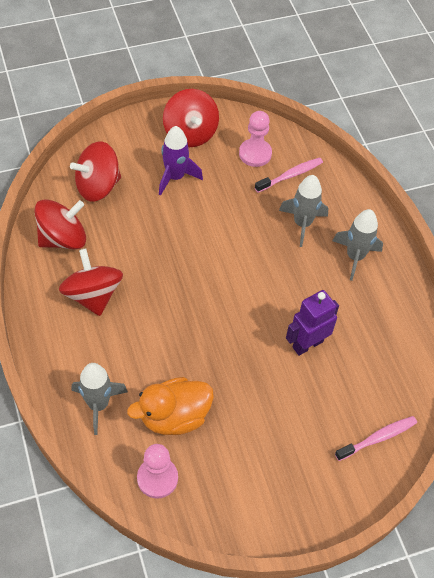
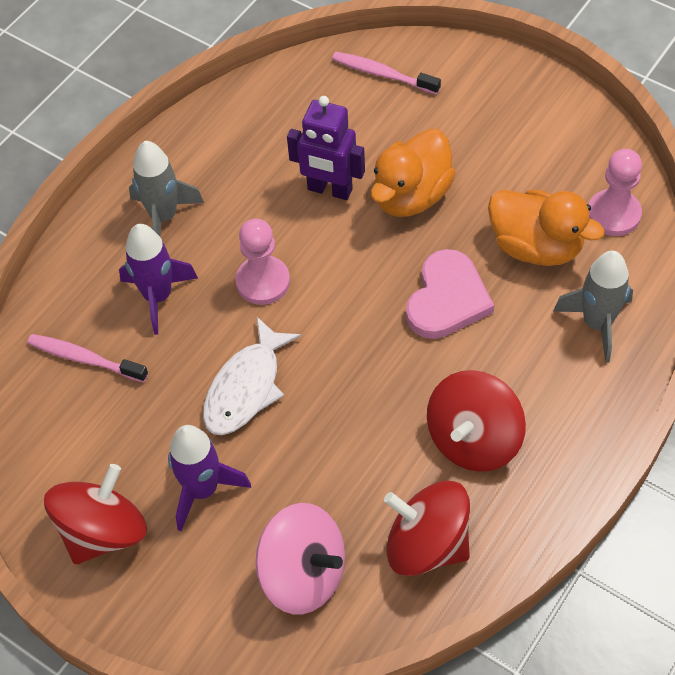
camera: 120 degrees left, 0 degrees up
red spinning top [70,141,121,202] -> pink spinning top [256,503,345,614]
pink pawn [239,111,272,167] -> pink pawn moved to [235,219,290,305]
grey rocket [279,175,328,247] -> purple rocket [119,224,198,335]
none -> white fish [203,317,301,435]
none -> orange duck [371,129,456,217]
none -> pink heart [406,249,494,339]

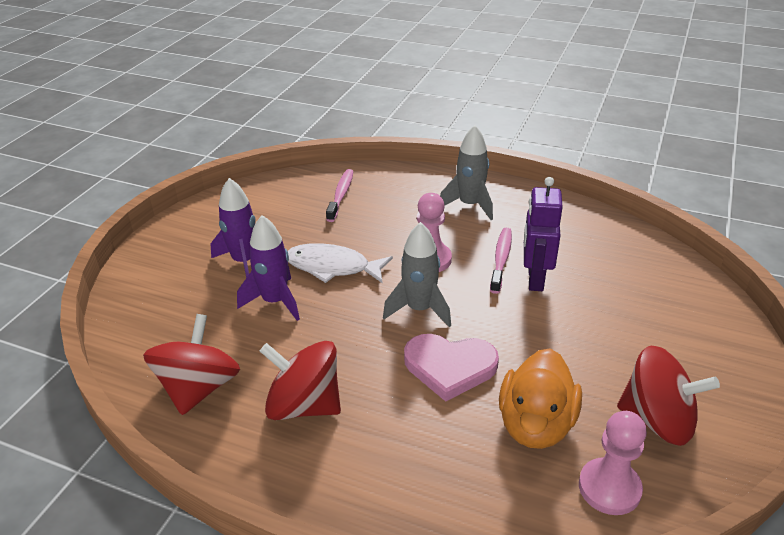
camera: 75 degrees right, 20 degrees down
red spinning top [44,464,147,564] -> red spinning top moved to [617,346,720,446]
purple rocket [119,224,198,335] -> purple rocket moved to [237,215,300,321]
pink spinning top [256,503,345,614] -> none
pink toothbrush [332,52,441,95] -> pink toothbrush moved to [490,228,512,294]
orange duck [371,129,456,217] -> none
grey rocket [553,250,633,363] -> grey rocket moved to [383,222,451,327]

